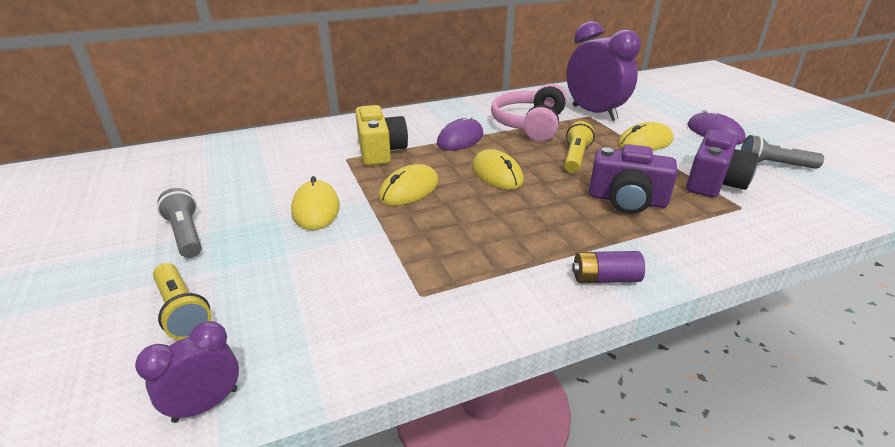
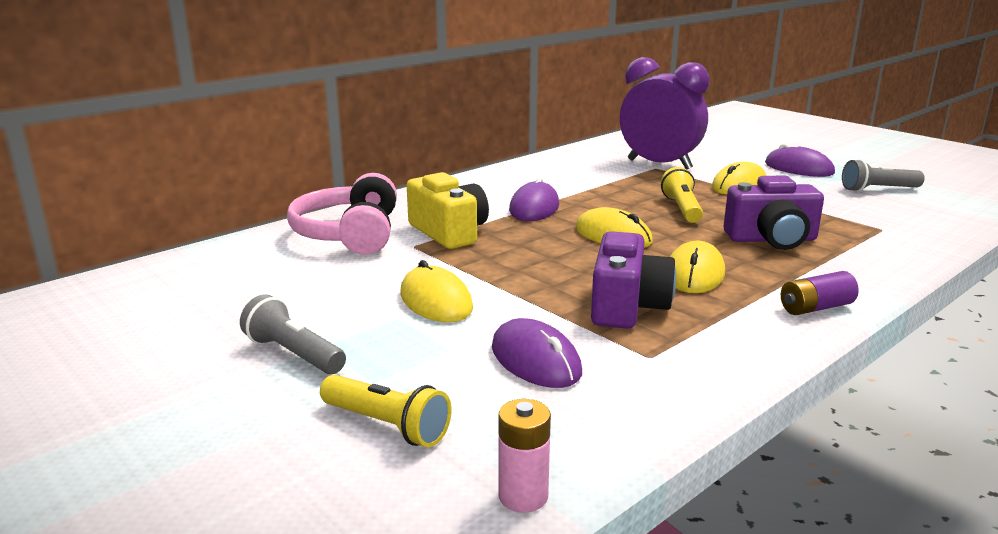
camera: 20 degrees left, 10 degrees down
purple clock [135,321,239,423] -> pink battery [499,399,551,513]
yellow mouse [378,164,439,206] -> yellow mouse moved to [670,241,725,293]
pink headphones [491,84,566,141] -> pink headphones moved to [287,173,397,255]
purple camera [686,130,759,198] -> purple camera moved to [591,231,676,329]
none -> purple mouse [492,318,582,388]

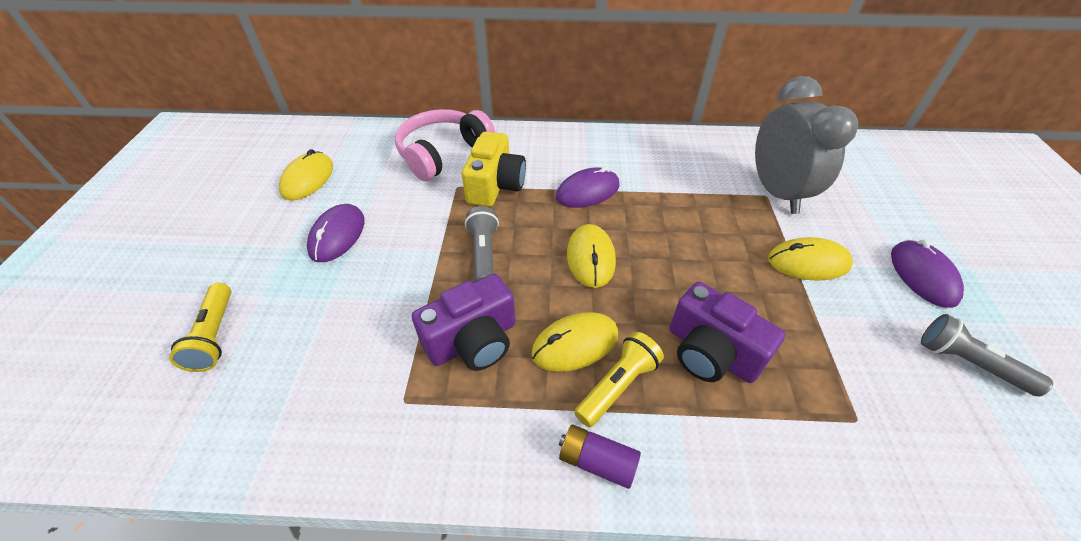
camera: 45 degrees right, 25 degrees up
grey flashlight [240,294,346,374] -> grey flashlight moved to [465,206,499,282]
yellow mouse [400,260,473,322] -> yellow mouse moved to [279,149,333,200]
purple mouse [492,318,582,388] -> purple mouse moved to [307,204,365,262]
pink battery [499,399,551,513] -> none
purple clock [620,57,710,170] -> grey clock [755,76,858,214]
yellow flashlight [661,167,703,223] -> yellow flashlight moved to [574,332,664,427]

